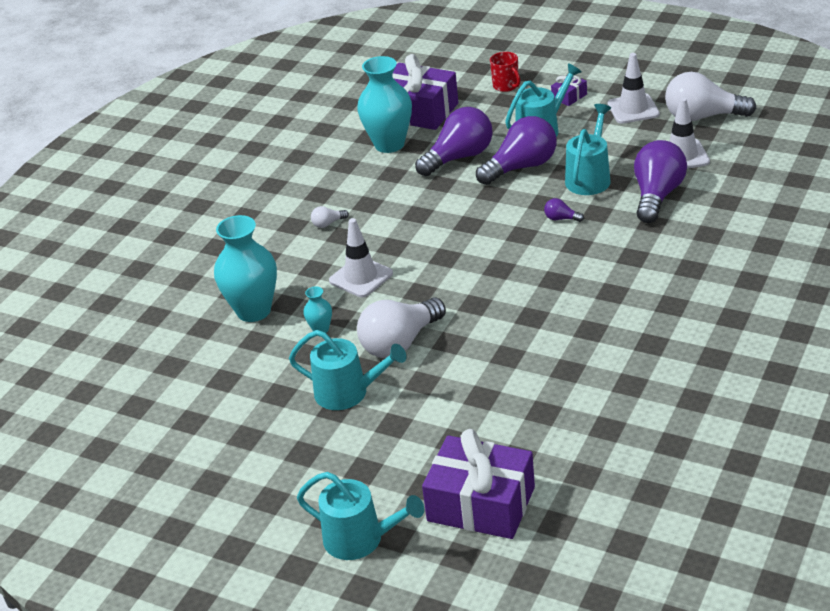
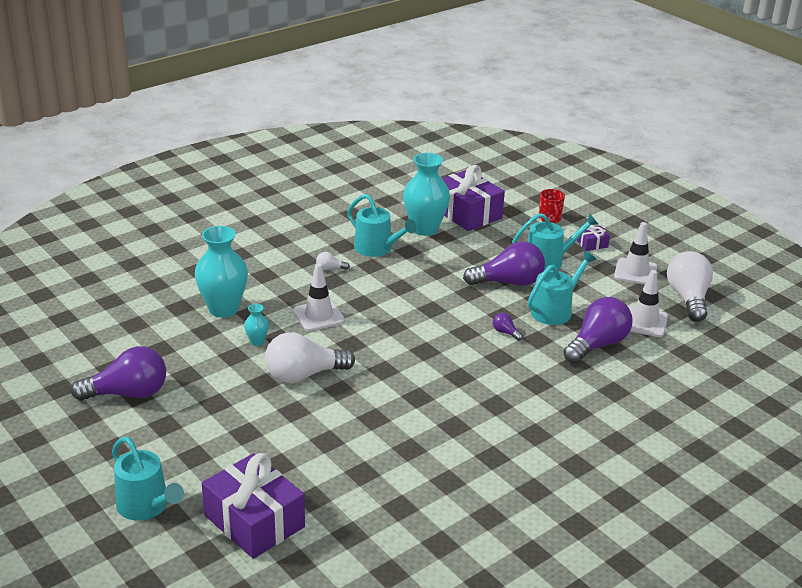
camera: 20 degrees right, 5 degrees down
turquoise watering can [289,330,407,410] -> turquoise watering can moved to [347,194,417,257]
purple light bulb [415,107,493,176] -> purple light bulb moved to [71,346,166,401]
white light bulb [665,72,756,121] -> white light bulb turned 60 degrees clockwise [667,251,713,322]

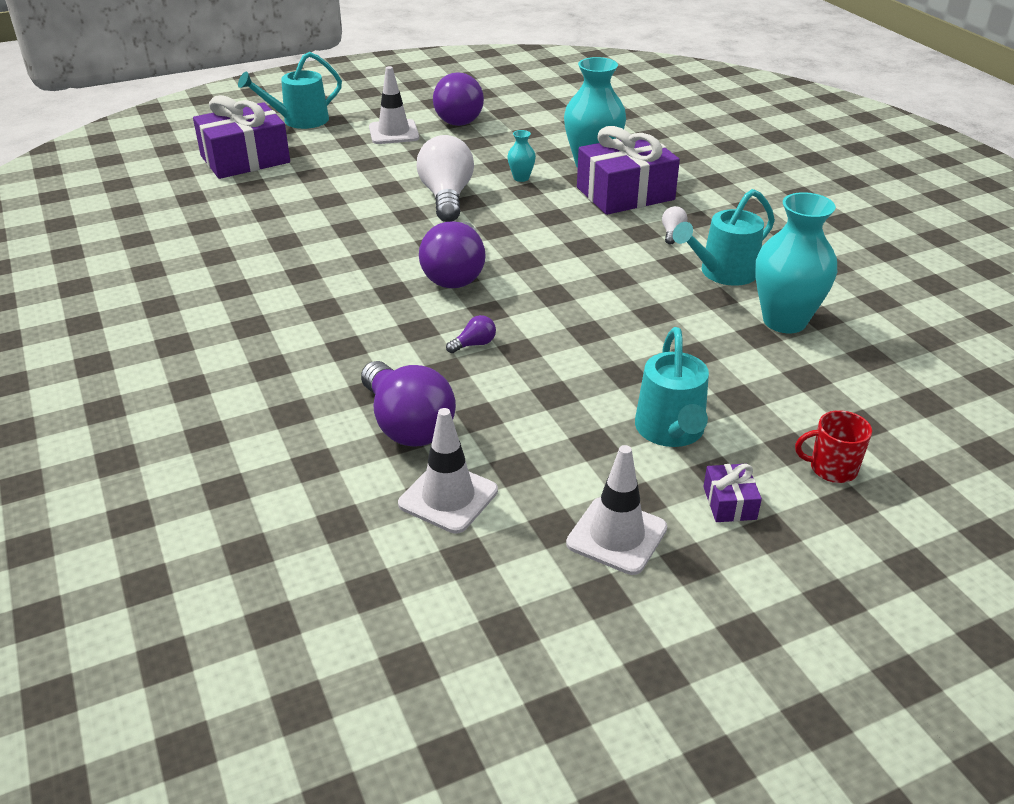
camera: 105 degrees right, 5 degrees up
white traffic cone [293,263,345,331] -> white traffic cone moved to [369,66,419,144]
purple gift [442,165,505,231] -> purple gift moved to [577,126,680,215]
purple light bulb [463,241,545,286] -> purple light bulb moved to [419,221,486,288]
turquoise watering can [528,251,596,325] -> none
white light bulb [667,251,713,322] -> none

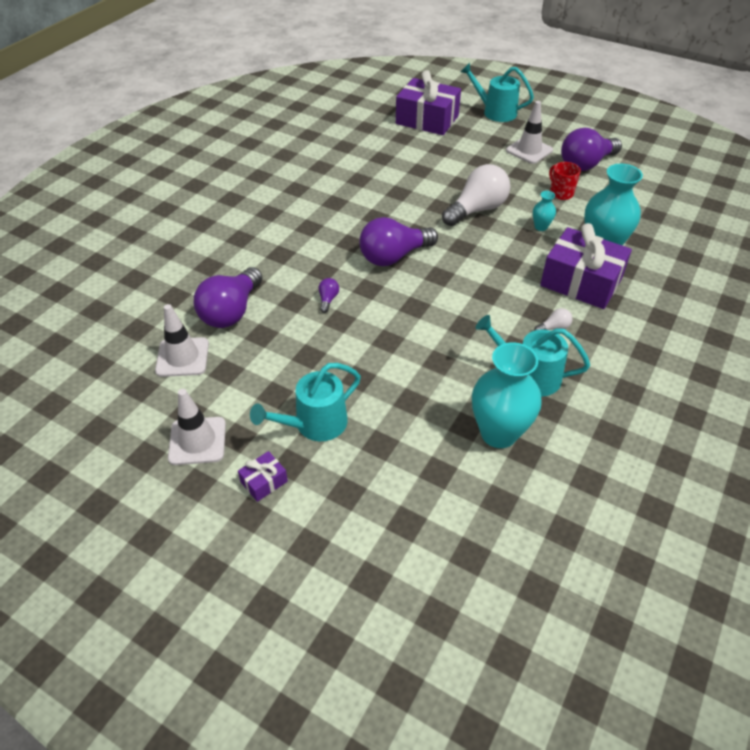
camera: 55 degrees right, 10 degrees up
purple light bulb [446,315,496,353] -> purple light bulb turned 105 degrees counterclockwise [319,278,339,313]
red mug [795,410,872,483] -> red mug moved to [549,162,581,200]

